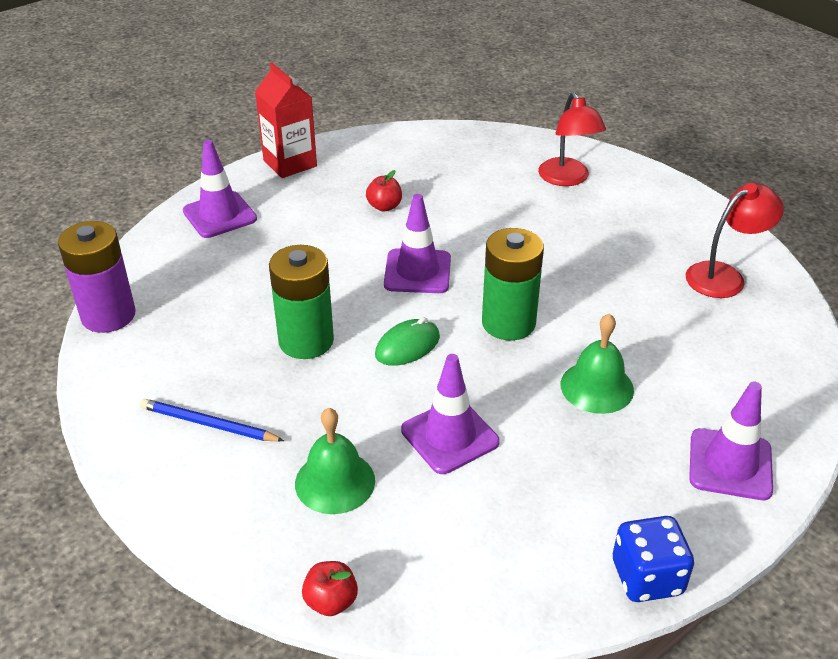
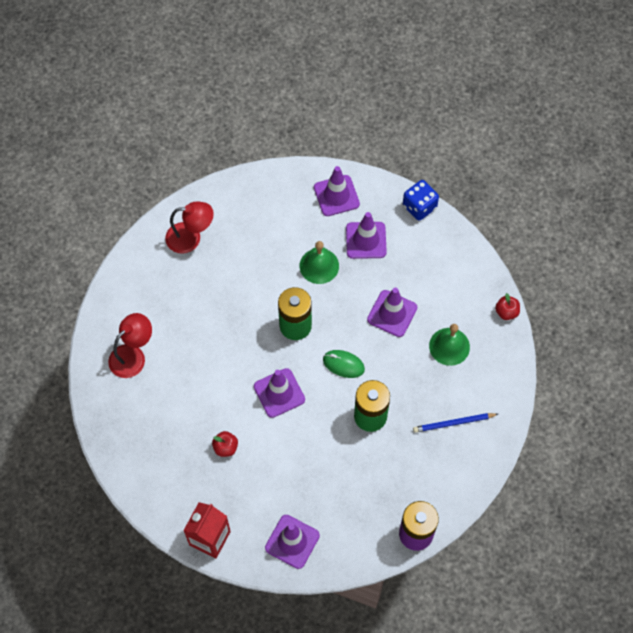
camera: 120 degrees left, 25 degrees up
blue pencil [140,399,284,442] -> blue pencil turned 90 degrees clockwise [413,413,498,432]
red lamp [685,183,784,298] -> red lamp turned 150 degrees clockwise [165,201,214,254]
none -> purple traffic cone [346,212,387,259]

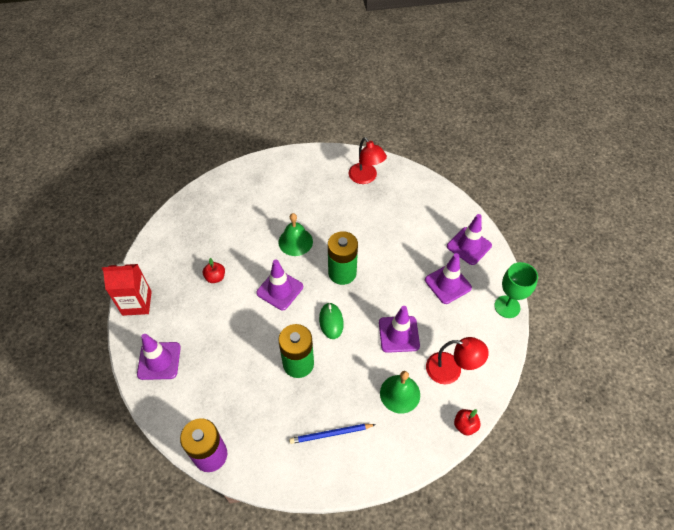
camera: 60 degrees right, 10 degrees down
red lamp [108,313,152,378] -> red lamp moved to [426,337,489,384]
green bell [300,241,339,284] -> green bell moved to [279,213,313,256]
blue dice [403,180,439,221] -> green goblet [494,262,538,318]
blue pencil [413,413,498,432] -> blue pencil turned 60 degrees counterclockwise [289,424,376,444]

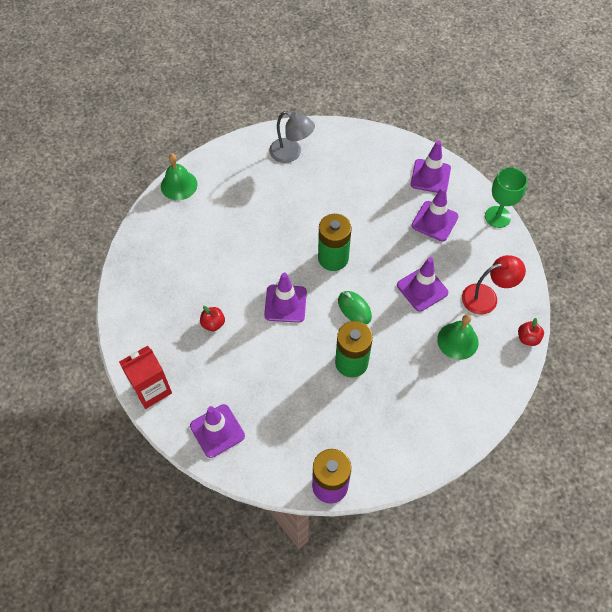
camera: 30 degrees left, 5 degrees up
green bell [279,213,313,256] -> green bell moved to [161,154,198,200]
blue pencil [289,424,376,444] -> none
red lamp [349,137,387,184] -> grey lamp [269,111,315,163]

